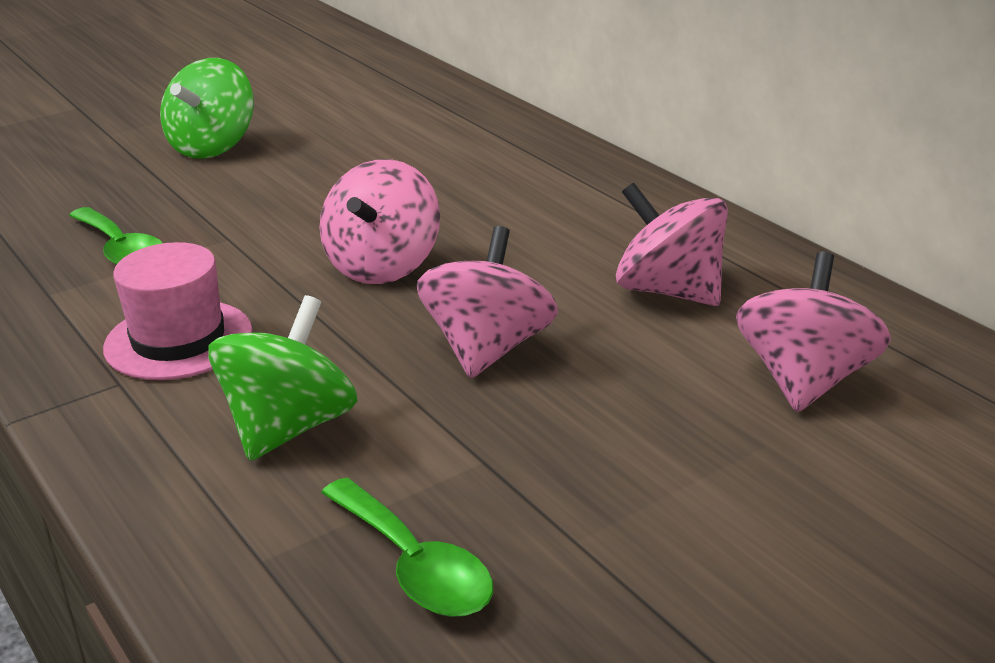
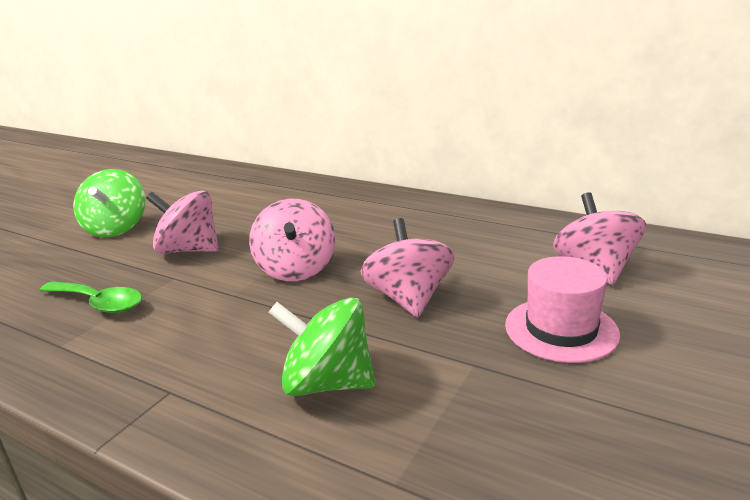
camera: 25 degrees left, 5 degrees down
pink hat [103,242,252,380] -> pink hat moved to [505,256,620,363]
green spinning top [208,295,358,461] -> green spinning top turned 75 degrees counterclockwise [268,297,376,396]
green spoon [321,478,493,617] -> none
pink spinning top [616,183,728,306] -> pink spinning top moved to [146,190,219,254]

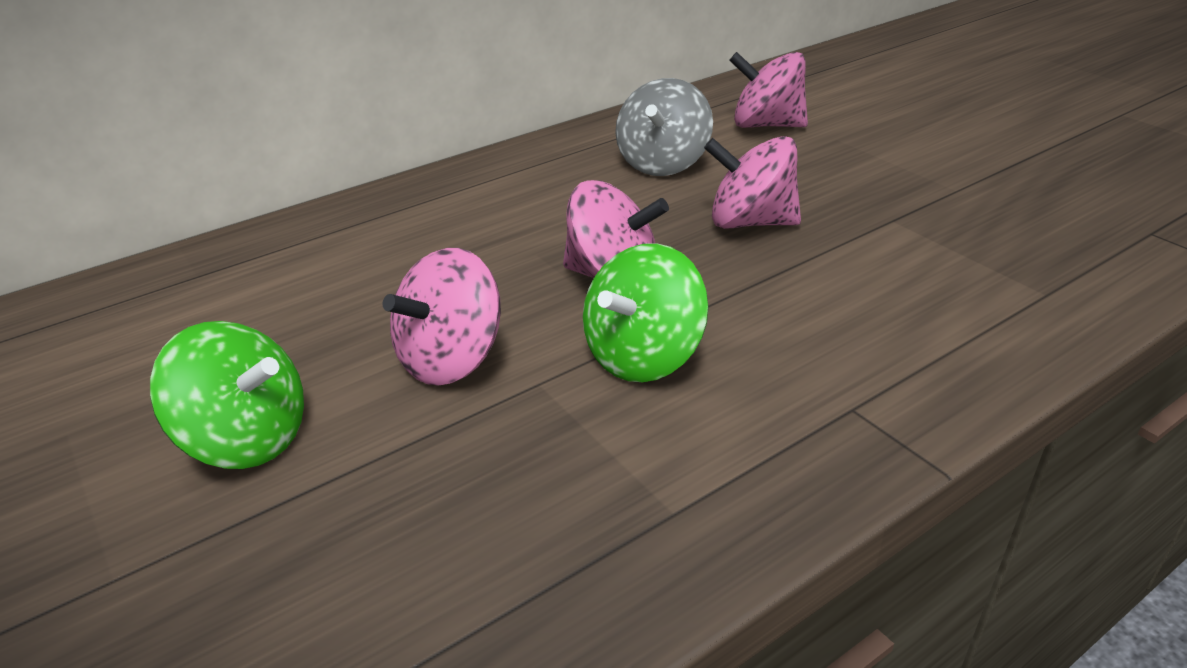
camera: 65 degrees left, 10 degrees up
green spoon [39,281,142,313] -> none
green spinning top [268,297,376,396] -> green spinning top moved to [583,243,708,382]
pink hat [505,256,620,363] -> none
none -> grey spinning top [615,78,713,176]

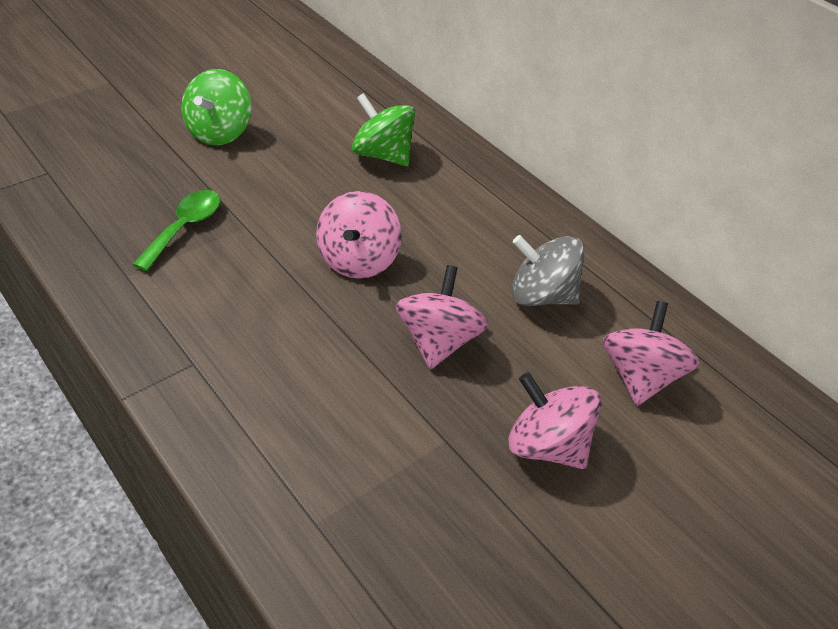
camera: 80 degrees right, 10 degrees up
pink spinning top [383,248,501,386] -> pink spinning top moved to [508,372,601,469]
green spinning top [583,243,708,382] -> green spinning top moved to [352,93,415,166]
none -> green spoon [132,190,221,271]

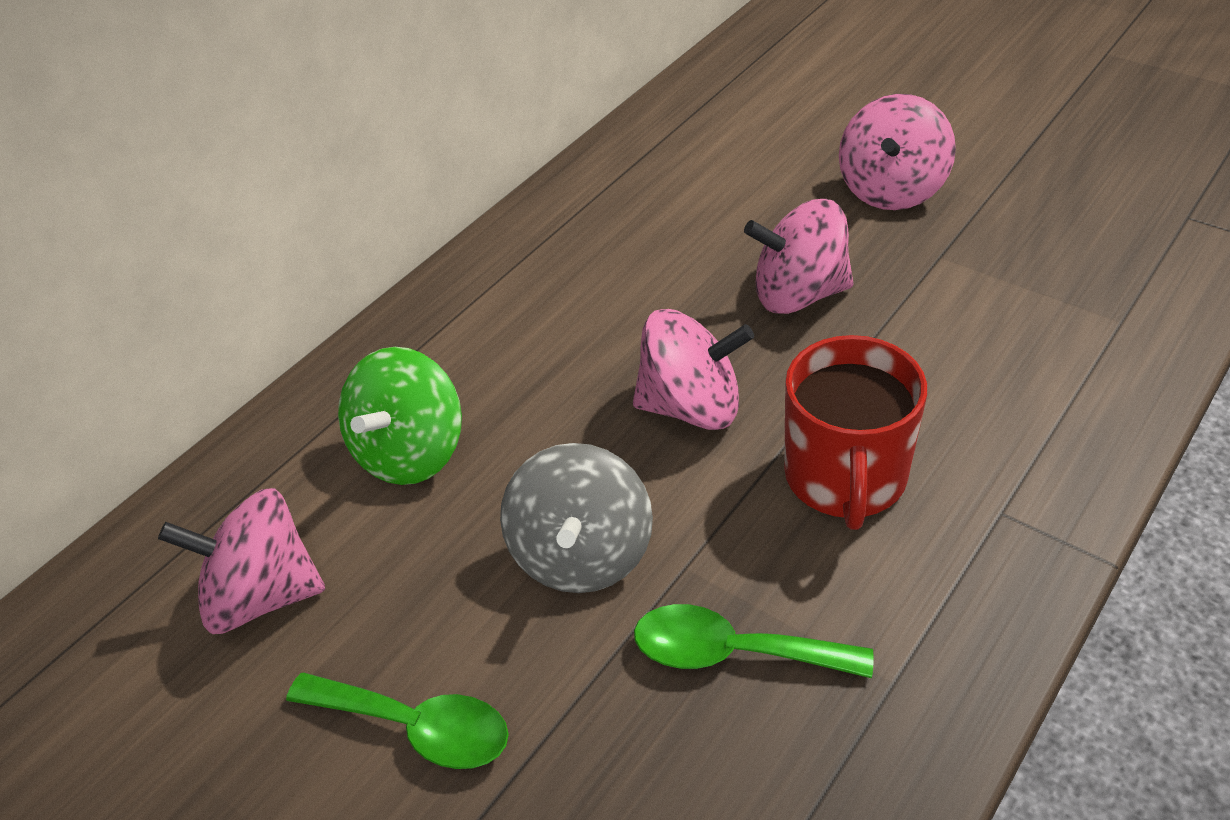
camera: 95 degrees left, 0 degrees up
green spinning top [181,69,252,146] -> green spoon [286,672,509,769]
grey spinning top [512,235,585,306] -> grey spinning top moved to [500,443,653,593]
pink spinning top [603,301,700,406] -> pink spinning top moved to [158,488,325,634]
none -> red mug [784,335,927,530]

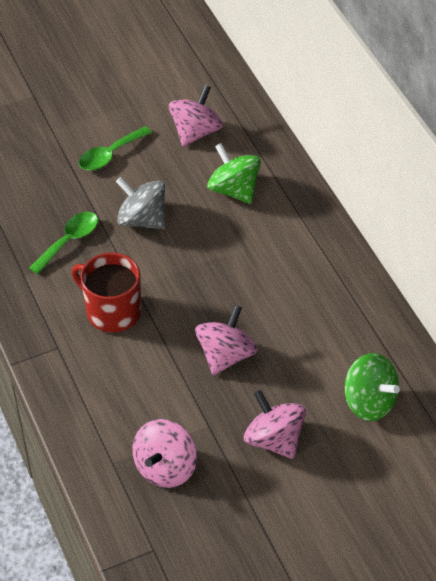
camera: 115 degrees right, 5 degrees up
pink spinning top [633,309,754,430] -> pink spinning top moved to [132,419,197,488]
none -> green spinning top [345,353,400,421]

